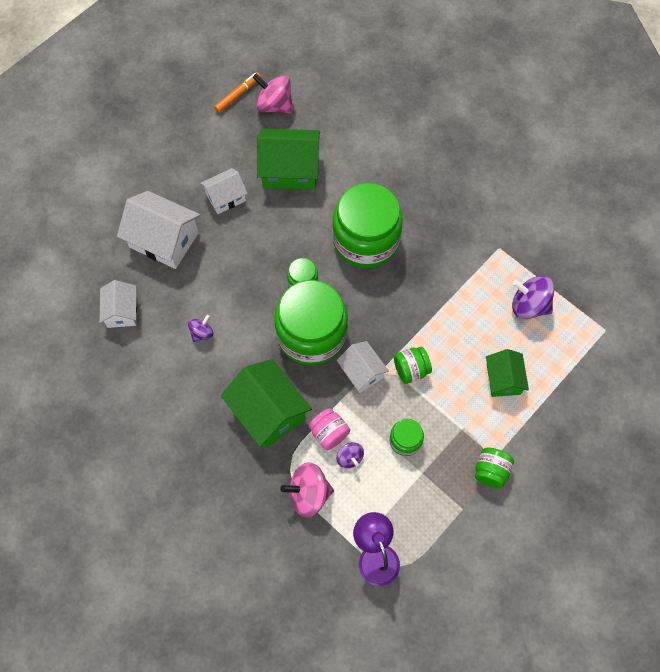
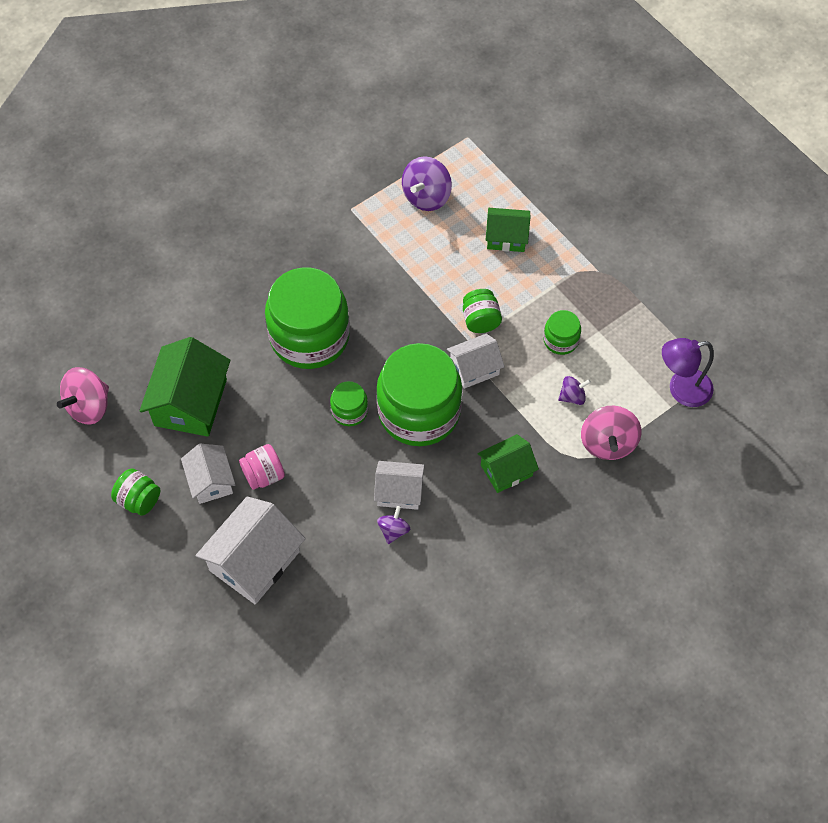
camera: 80 degrees left, 5 degrees down
white house [100,280,137,328] -> white house moved to [374,461,425,510]
purple spinning top [188,315,213,342] -> purple spinning top turned 60 degrees clockwise [377,506,410,544]
orange marker [214,72,261,113] -> none
green house [221,359,312,449] -> green house [477,434,539,493], size x0.60
pink jar [309,408,350,450] -> pink jar moved to [239,444,285,490]
green jar [475,448,514,488] -> green jar moved to [111,468,160,516]

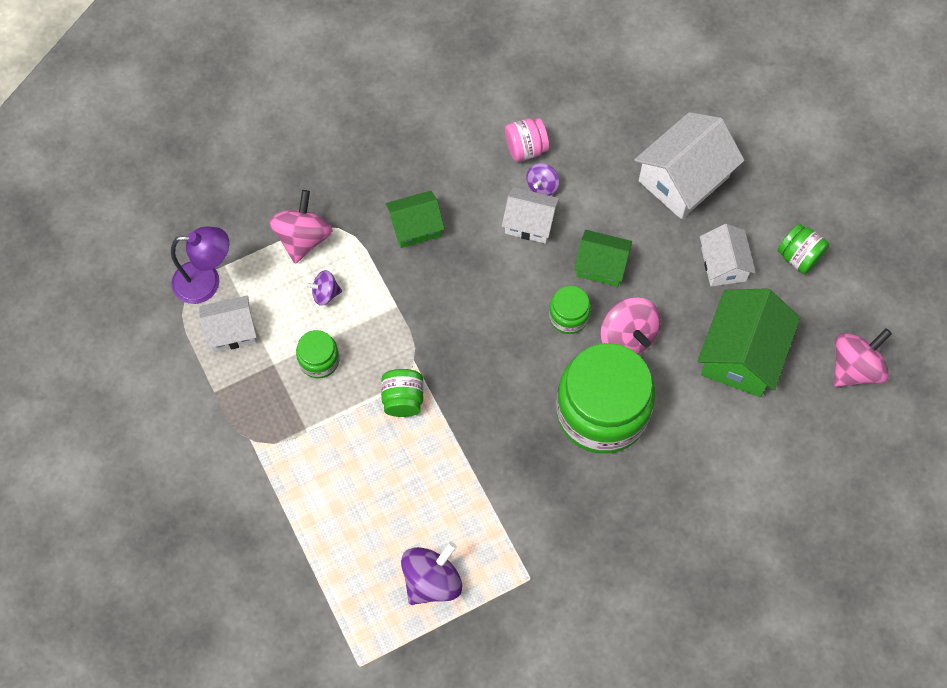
camera: 170 degrees left, 5 degrees up
pink jar [239,444,285,490] -> pink jar moved to [505,118,549,162]
green jar [376,343,462,446] -> none
white house [447,333,505,389] -> white house moved to [199,295,257,353]
green house [486,208,530,252] -> green house moved to [574,230,632,287]
none -> pink spinning top [600,297,661,354]

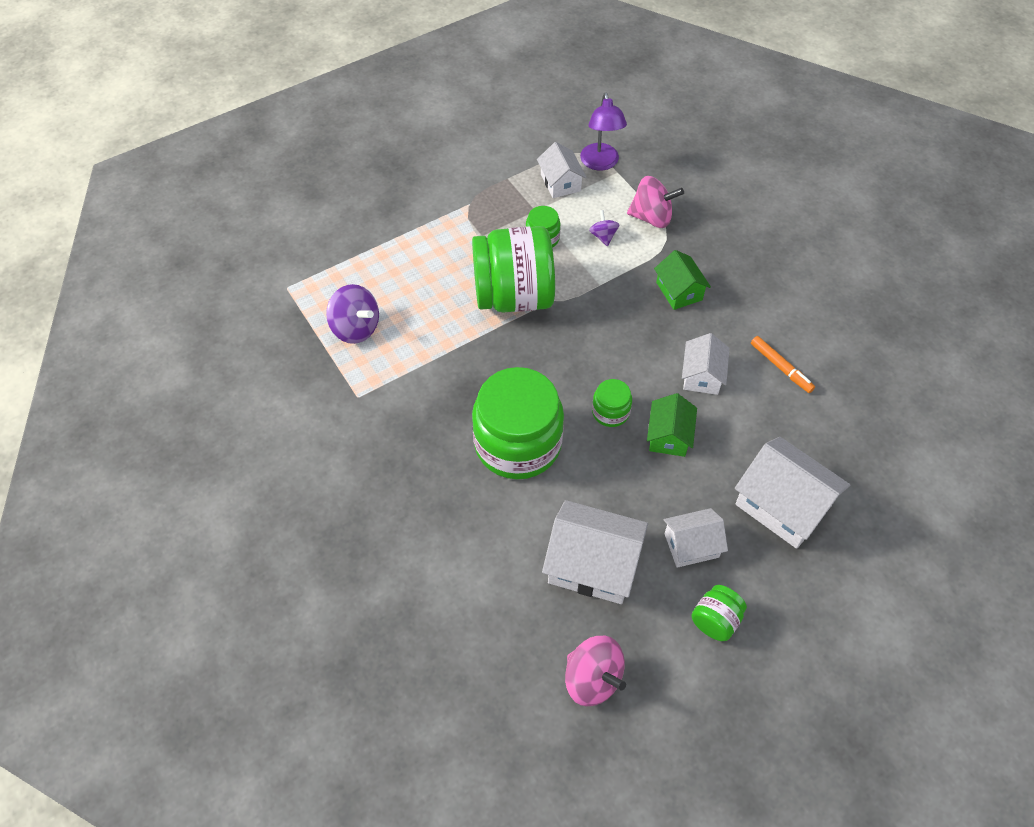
camera: 85 degrees right, 10 degrees down
green jar [381,369,424,417] -> green jar [472,226,555,313], size x2.24
pink jar [505,118,549,162] -> orange marker [751,336,815,393]
purple spinning top [526,163,559,196] -> none
pink spinning top [600,297,661,354] -> none
green house [698,288,800,397] -> white house [542,500,648,604]

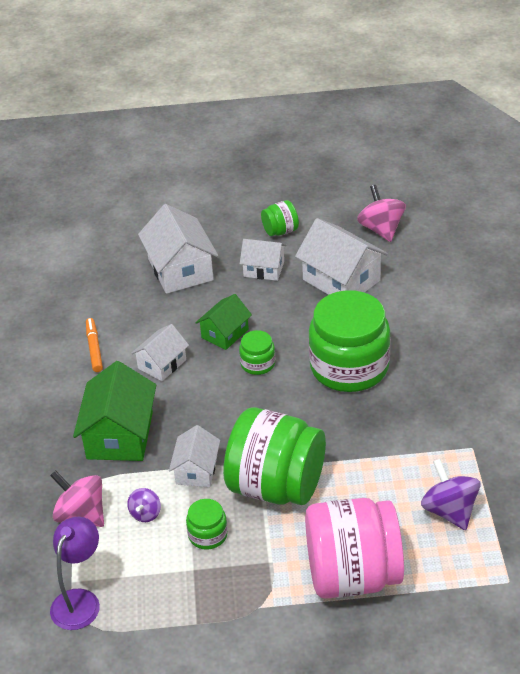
camera: 150 degrees left, 15 degrees down
white house [537,142,587,198] -> white house moved to [169,425,220,487]
green house [654,250,711,310] -> green house [73,361,156,461], size x1.67
none -> pink jar [305,498,404,599]

